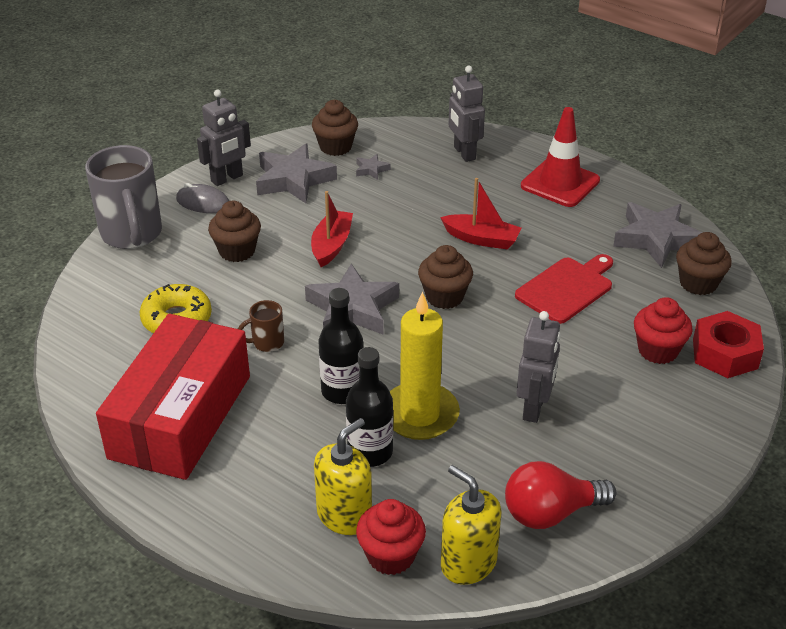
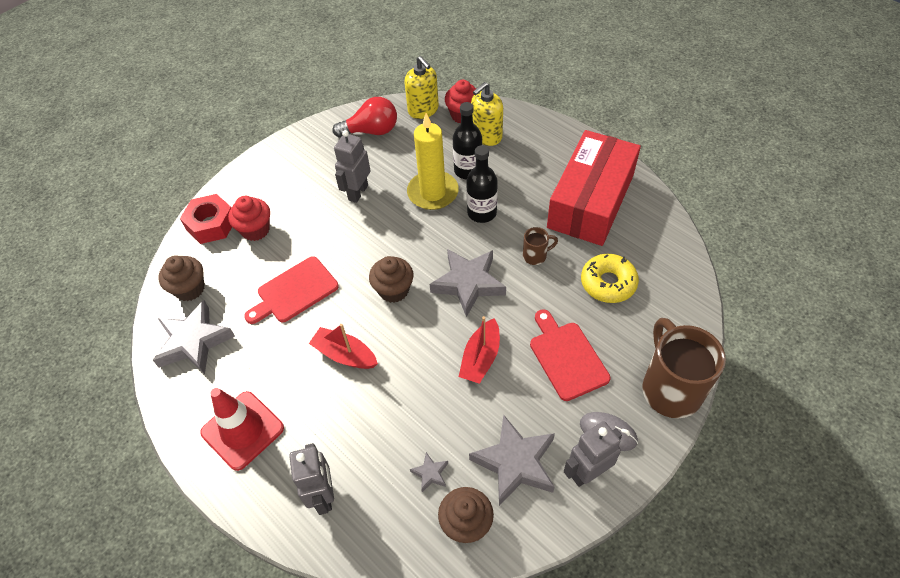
camera: 170 degrees left, 15 degrees up
grey mug [85,145,162,249] -> brown mug [642,318,726,418]
brown cupcake [208,201,261,262] -> red cutting board [530,309,610,401]

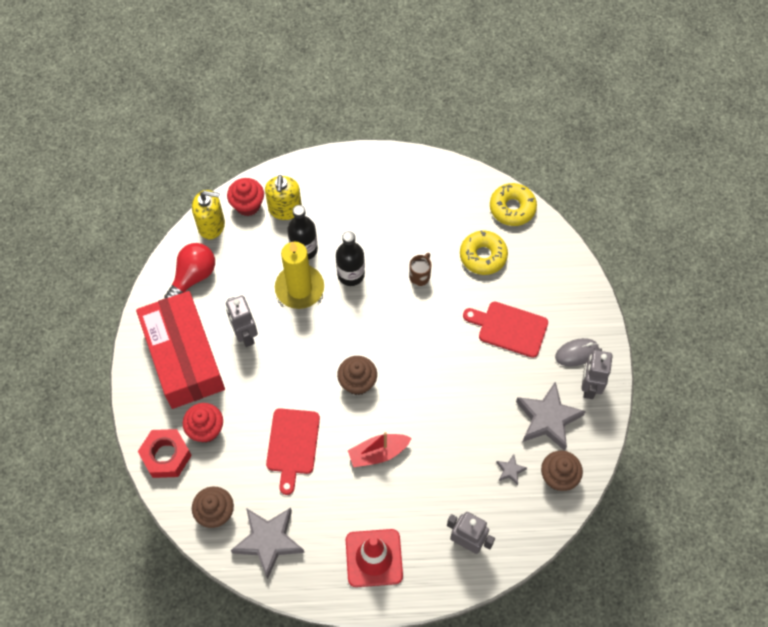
camera: 50 degrees left, 10 degrees up
grey star [429,249,506,317] -> none
red boat [459,316,500,384] -> none
red box [547,130,641,246] -> red box moved to [136,291,225,409]
brown mug [642,318,726,418] -> none
none -> yellow donut [490,183,537,226]

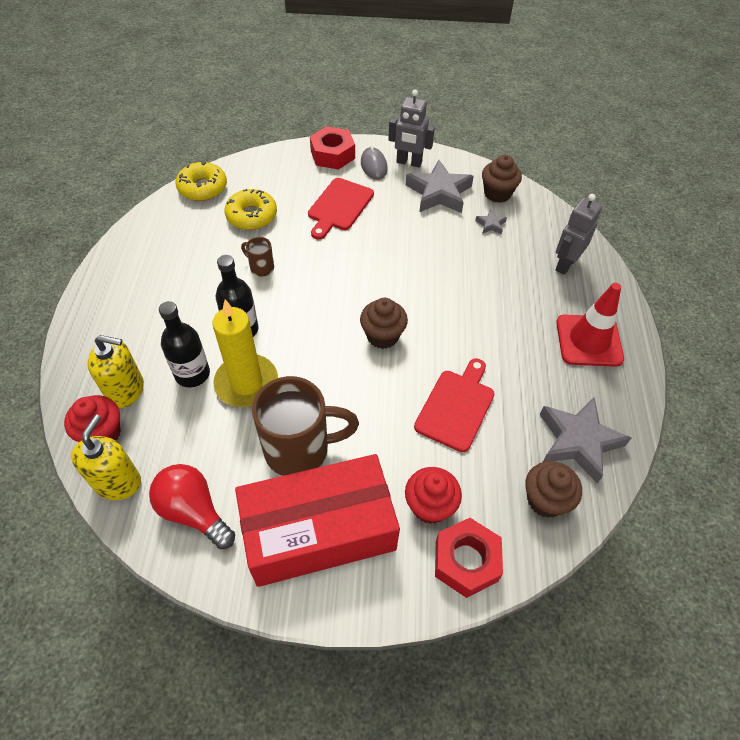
camera: 85 degrees left, 10 degrees down
grey robot [226,295,258,347] -> brown mug [252,376,359,476]
red cutting board [266,408,320,495] -> red cutting board turned 75 degrees counterclockwise [414,358,494,452]
red boat [348,432,412,467] -> none
none -> red nut [310,126,355,170]

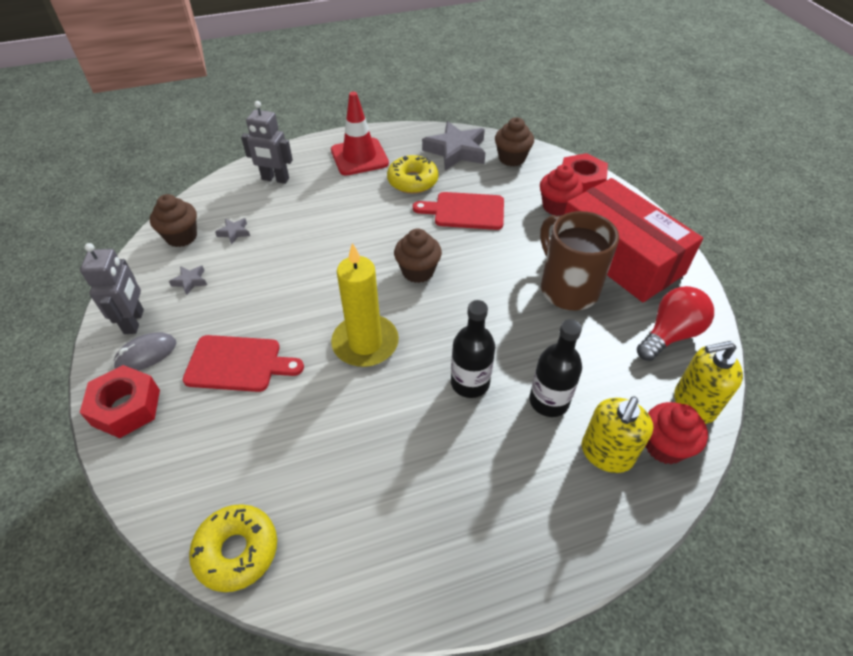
camera: 110 degrees left, 5 degrees down
yellow soap dispenser [88,335,144,408] -> yellow soap dispenser turned 135 degrees counterclockwise [582,396,654,473]
red light bulb [149,464,235,549] -> red light bulb turned 150 degrees counterclockwise [637,286,714,361]
yellow candle [212,300,278,407] -> yellow candle moved to [331,243,399,367]
yellow donut [224,189,277,230] -> yellow donut moved to [387,155,438,194]
brown mug [241,237,274,277] -> none
grey star [406,160,474,213] -> grey star [169,266,207,295], size x0.44

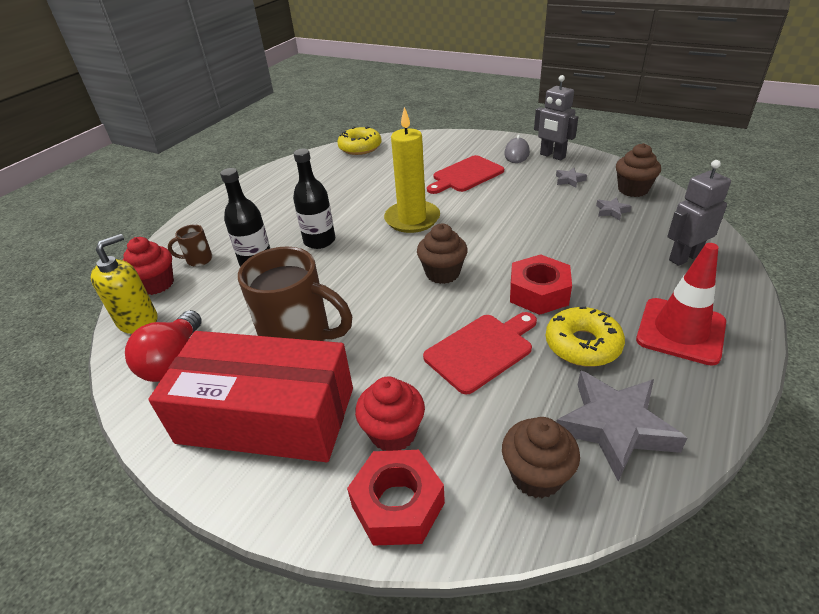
camera: 140 degrees right, 10 degrees down
red nut [80,365,160,438] -> red nut moved to [510,254,572,315]
yellow soap dispenser [582,396,654,473] -> brown mug [168,225,213,267]

